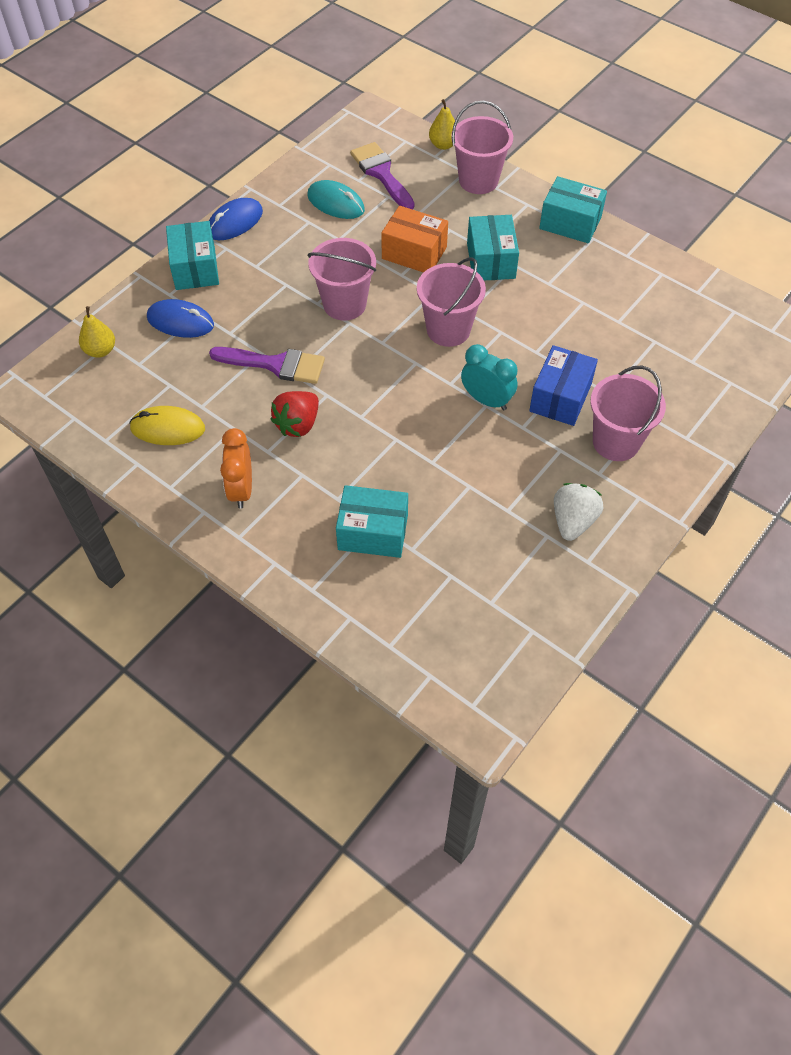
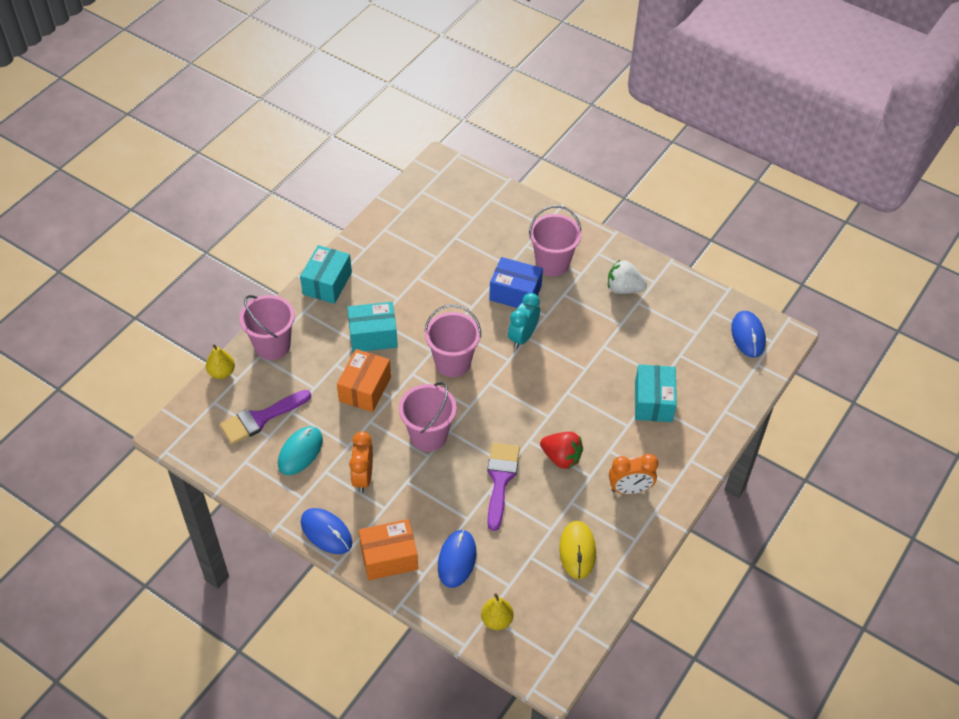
camera: 95 degrees left, 5 degrees down
turquoise box [166,221,219,290] -> orange box [359,519,418,580]
none -> orange clock [349,431,373,493]
none -> blue mouse [731,311,766,358]

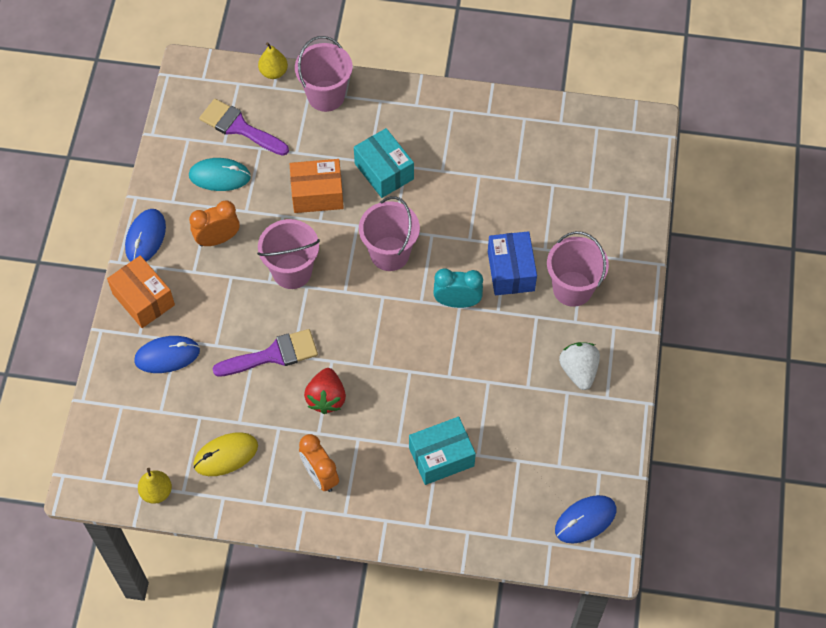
camera: 65 degrees right, 10 degrees up
turquoise box [300,245,352,304] -> none
yellow pear [481,593,514,630] -> yellow pear moved to [138,468,172,504]

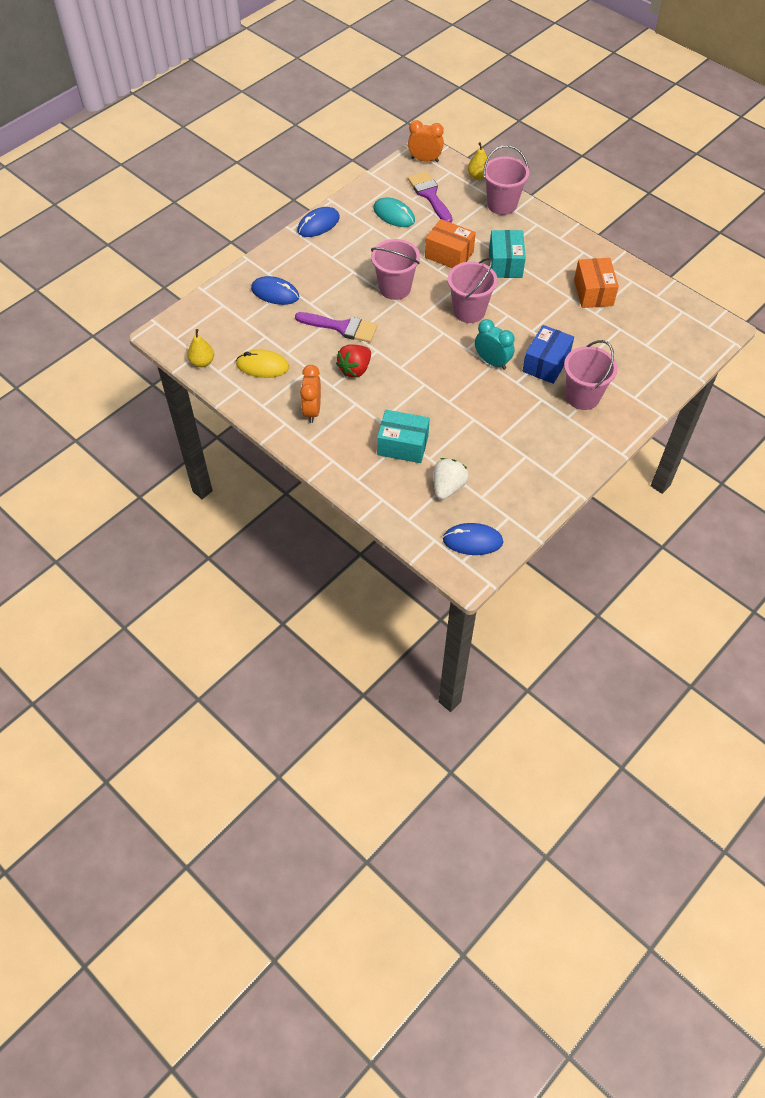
camera: 35 degrees right, 5 degrees down
orange box [107,255,175,328] -> orange box moved to [574,258,619,308]
orange clock [189,201,240,247] -> orange clock moved to [408,120,444,162]
white strawberry [559,342,600,390] -> white strawberry moved to [433,458,469,500]

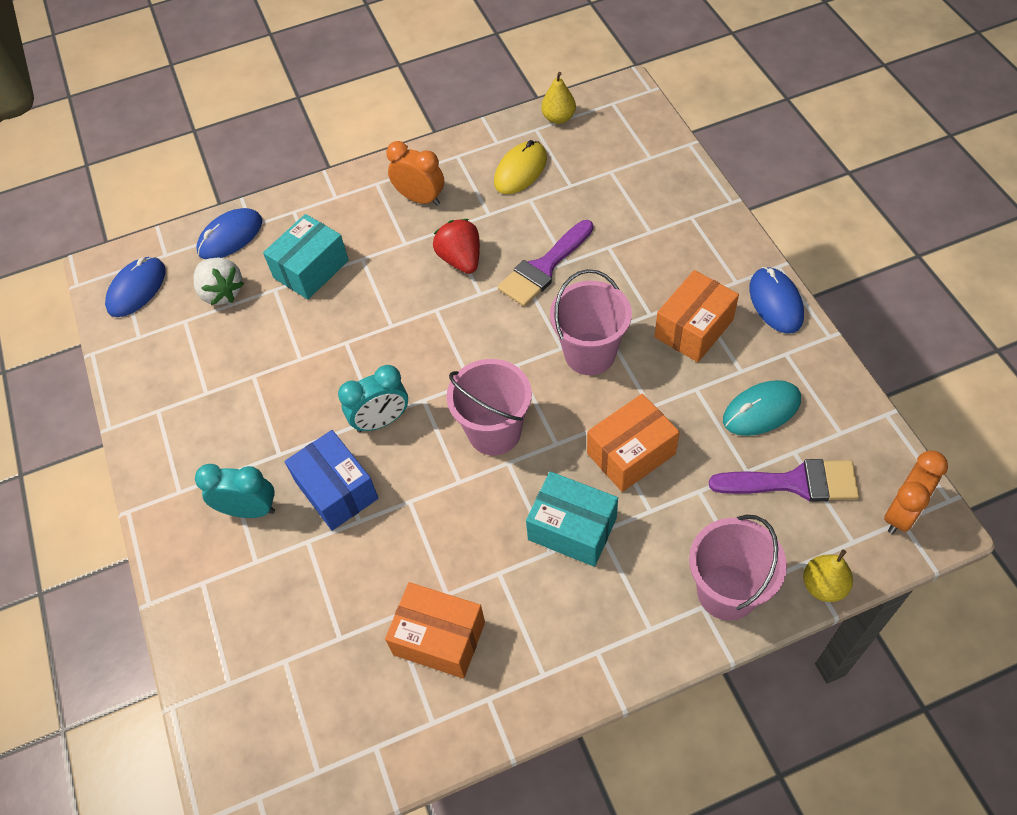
camera: 120 degrees right, 0 degrees up
blue mouse [251,276,299,305] -> blue mouse moved to [197,208,262,259]
pink bucket [564,340,618,410] -> turquoise clock [195,464,275,518]
none -> orange box [655,270,739,362]

